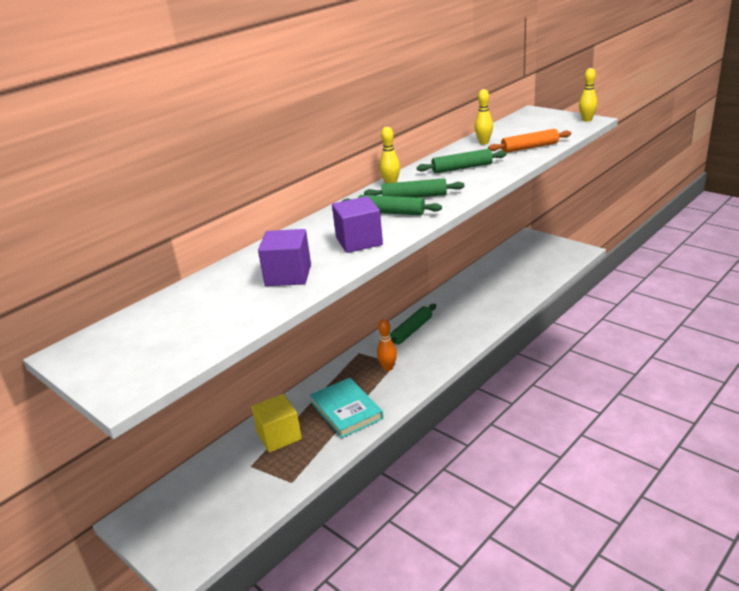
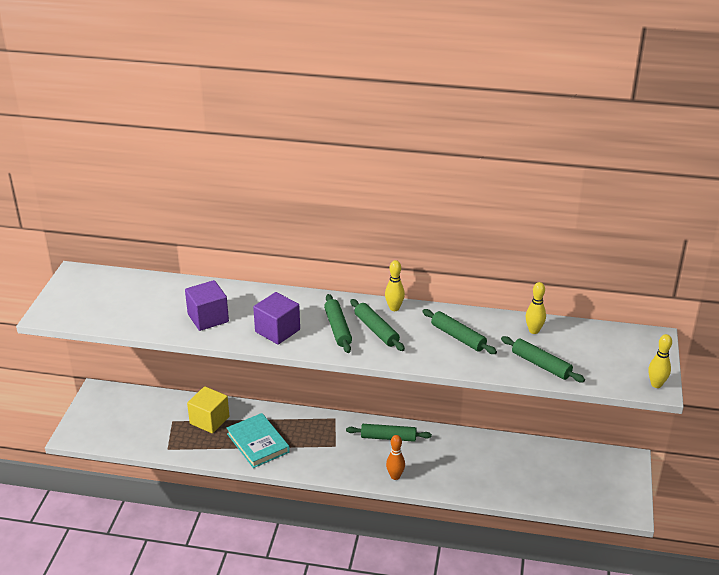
camera: 55 degrees right, 5 degrees up
turquoise book [310,378,383,438] -> turquoise book turned 60 degrees counterclockwise [227,413,290,468]
orange bowling pin [377,319,397,371] -> orange bowling pin moved to [386,435,405,480]
orange rolling pin [488,129,571,153] -> green rolling pin [501,336,585,382]

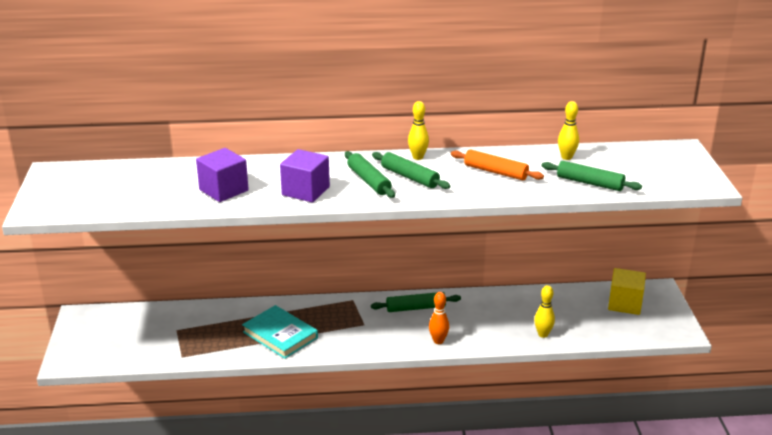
camera: 15 degrees left, 5 degrees down
yellow cube [187,386,229,433] -> yellow cube moved to [608,268,646,315]
green rolling pin [422,309,497,354] -> orange rolling pin [451,150,544,180]
yellow bowling pin [649,334,672,388] -> yellow bowling pin moved to [534,285,555,338]

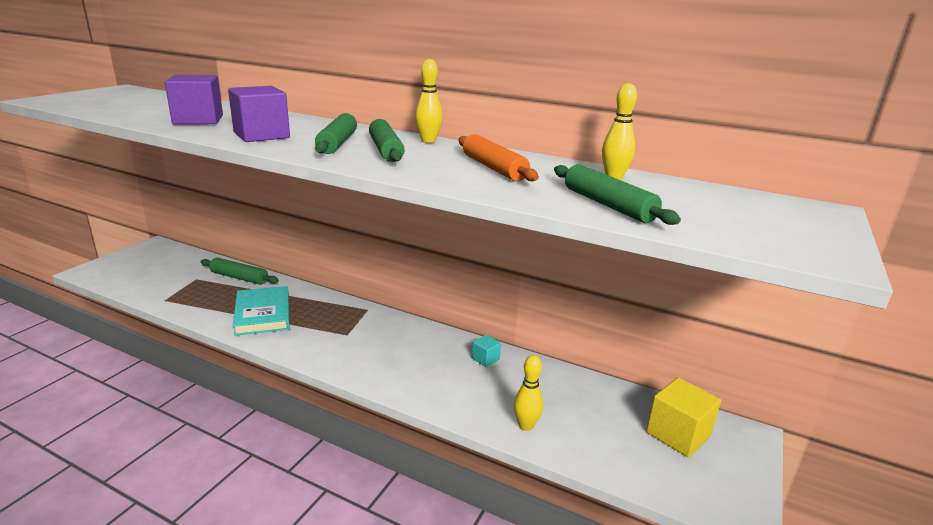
camera: 30 degrees right, 5 degrees down
green rolling pin [371,292,461,312] -> green rolling pin moved to [201,258,279,285]
orange bowling pin [429,292,449,344] -> none
none -> turquoise cube [472,335,501,367]

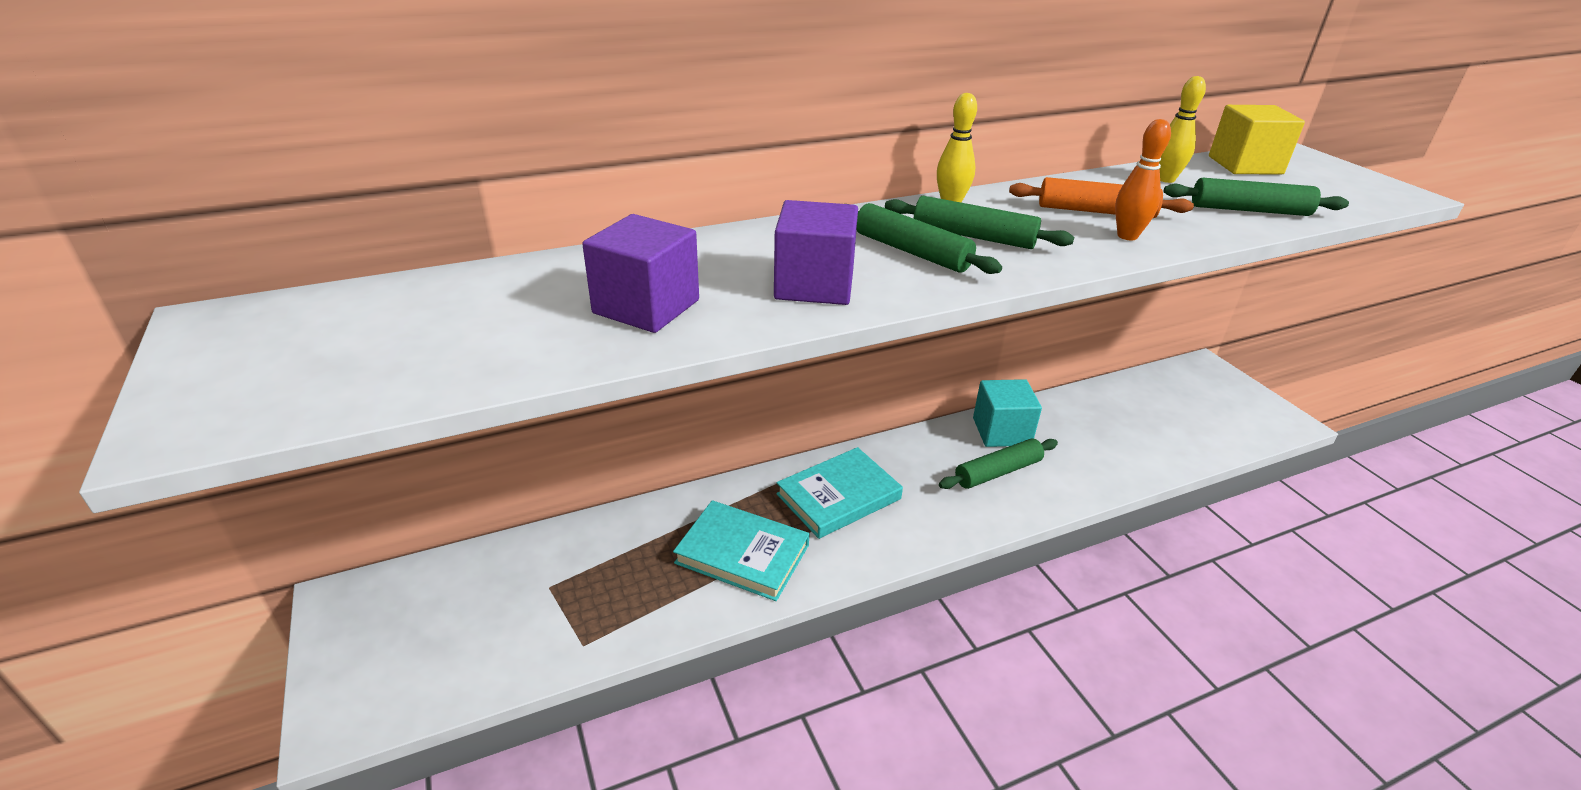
camera: 50 degrees left, 10 degrees up
green rolling pin [201,258,279,285] -> green rolling pin moved to [939,438,1058,489]
turquoise cube [472,335,501,367] -> turquoise cube [973,379,1042,447], size x1.96
yellow bowling pin [514,355,543,431] -> none
yellow cube [646,377,721,457] -> yellow cube moved to [1209,105,1305,174]
none -> turquoise book [776,447,903,539]
none -> orange bowling pin [1115,119,1171,240]

